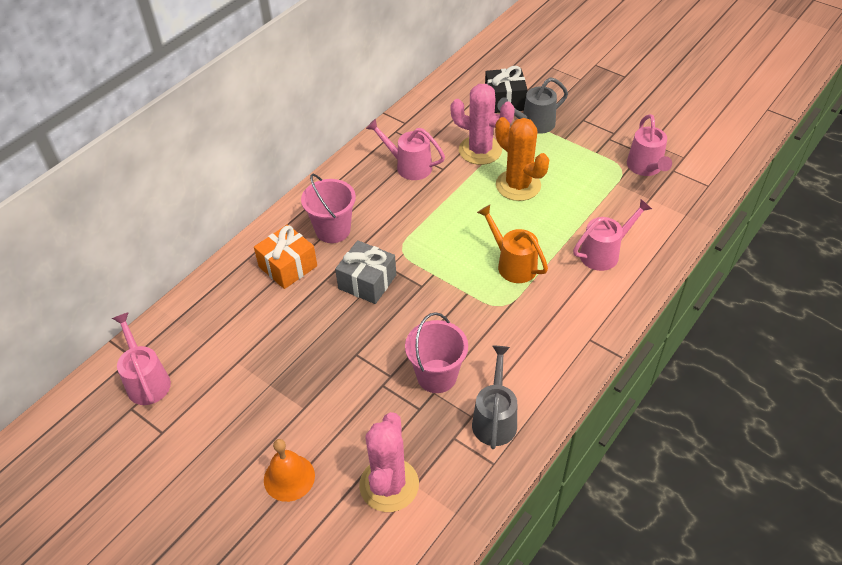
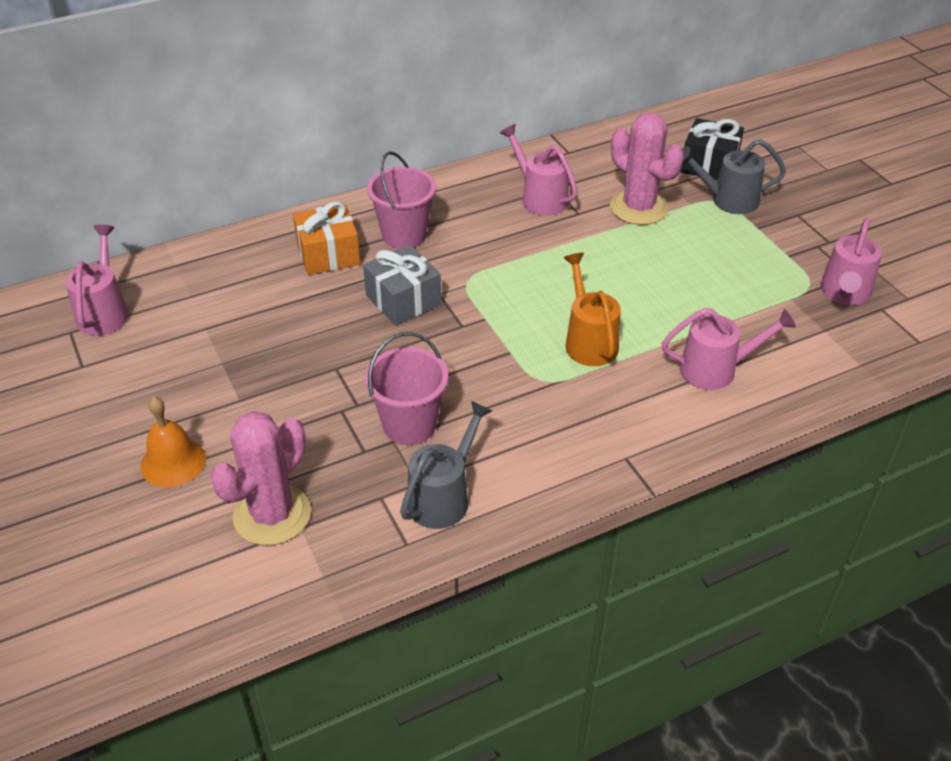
camera: 25 degrees right, 5 degrees down
orange cactus [495,117,549,201] -> none

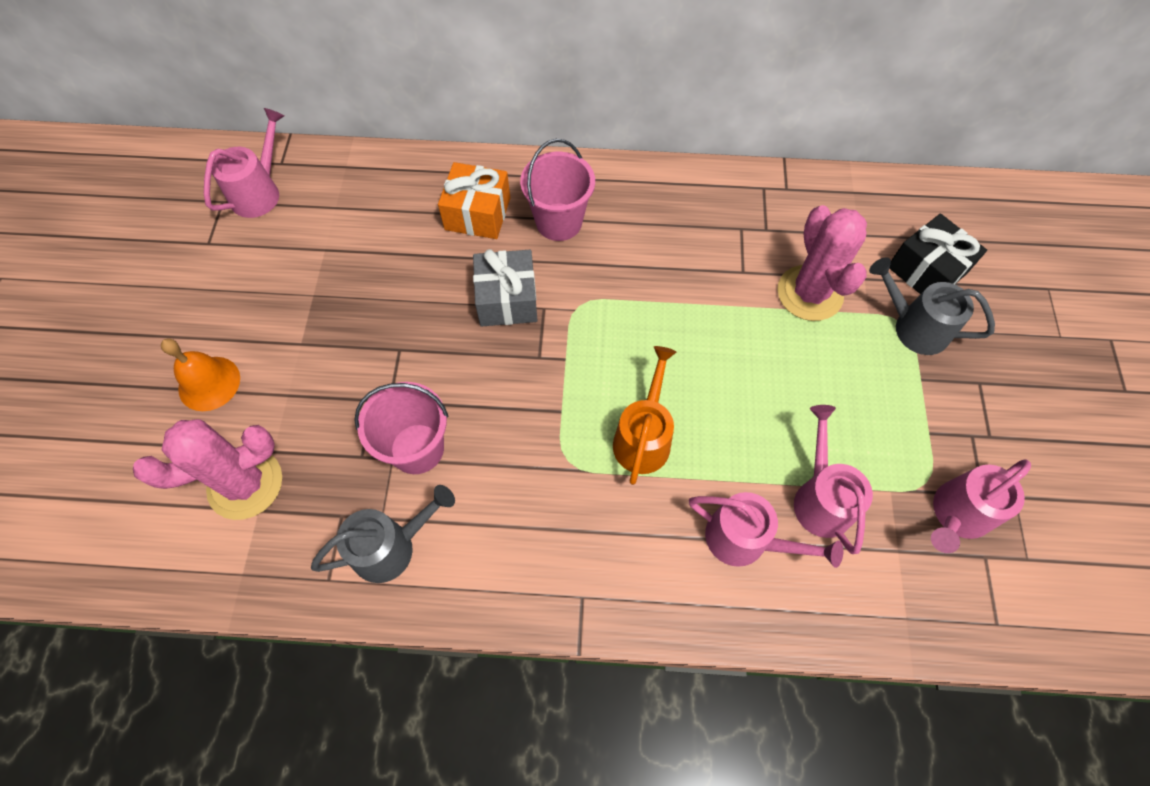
camera: 30 degrees right, 20 degrees up
pink watering can [500,124,578,216] -> pink watering can moved to [794,405,873,554]

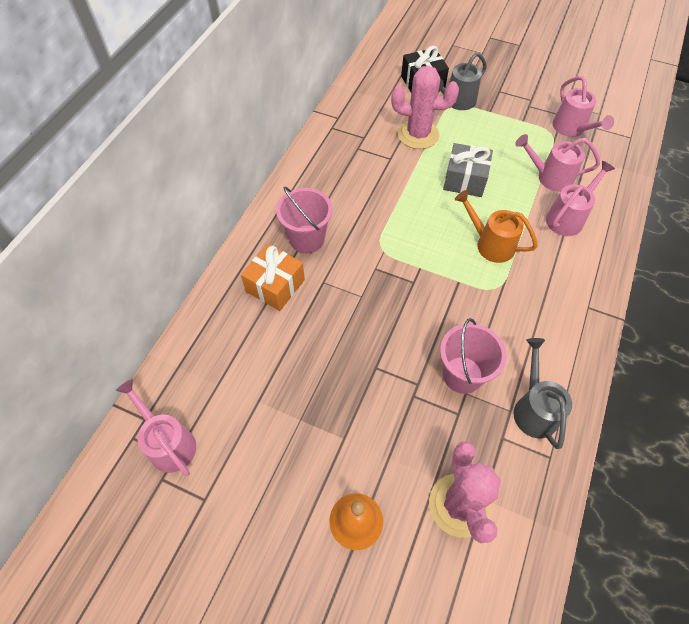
camera: 70 degrees left, 5 degrees down
grey gift [473,249,537,327] -> grey gift moved to [443,143,493,197]

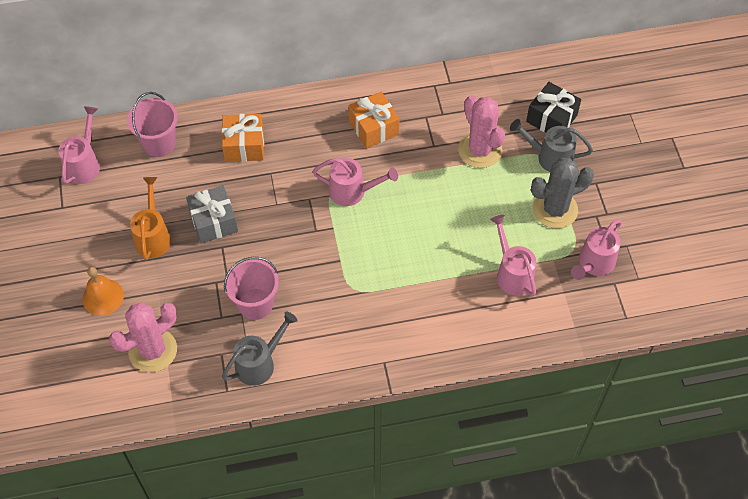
camera: 55 degrees right, 0 degrees up
pink bucket [276,187,332,253] -> pink bucket moved to [127,92,178,157]
grey gift [443,143,493,197] -> grey gift moved to [186,185,238,243]
orange watering can [455,190,538,263] -> orange watering can moved to [130,177,171,260]
pink watering can [546,161,615,236] -> pink watering can moved to [313,158,398,206]
none -> orange gift [348,92,400,149]
none -> grey cactus [531,158,594,229]

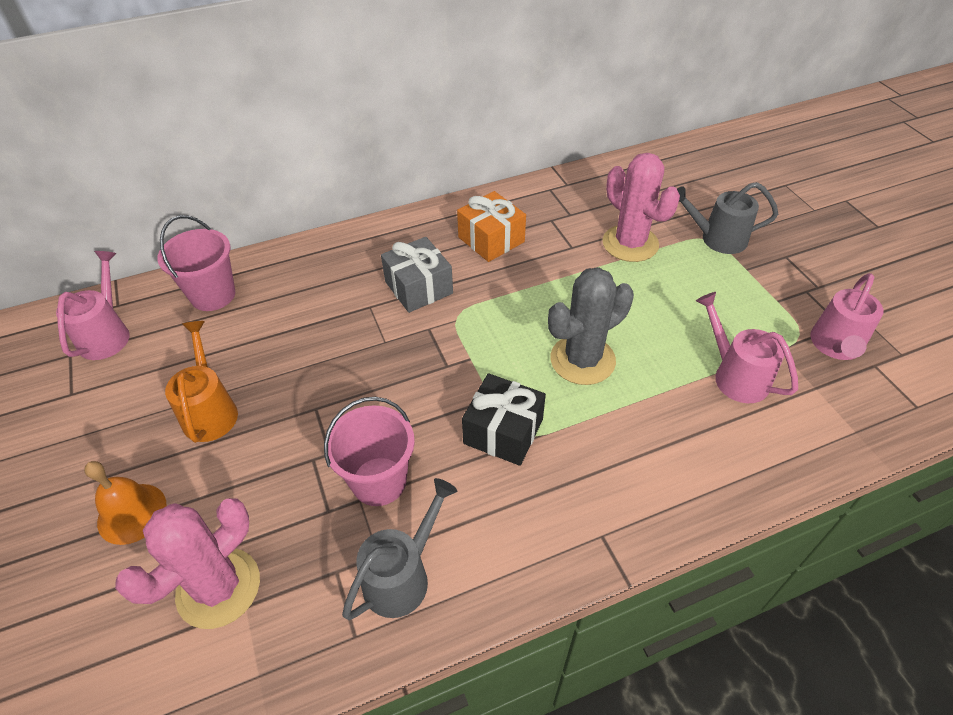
camera: 10 degrees left, 10 degrees down
grey gift [186,185,238,243] -> grey gift moved to [381,237,453,313]
orange gift [222,114,264,162] -> none
pink watering can [313,158,398,206] -> none
black gift [526,82,581,133] -> black gift moved to [462,373,546,466]
grey cactus [531,158,594,229] -> grey cactus moved to [548,267,634,385]

